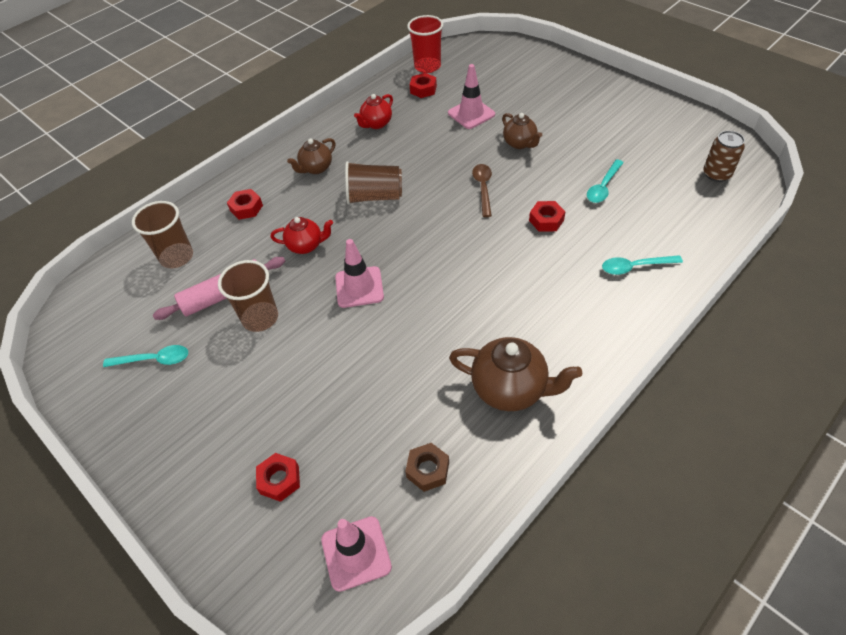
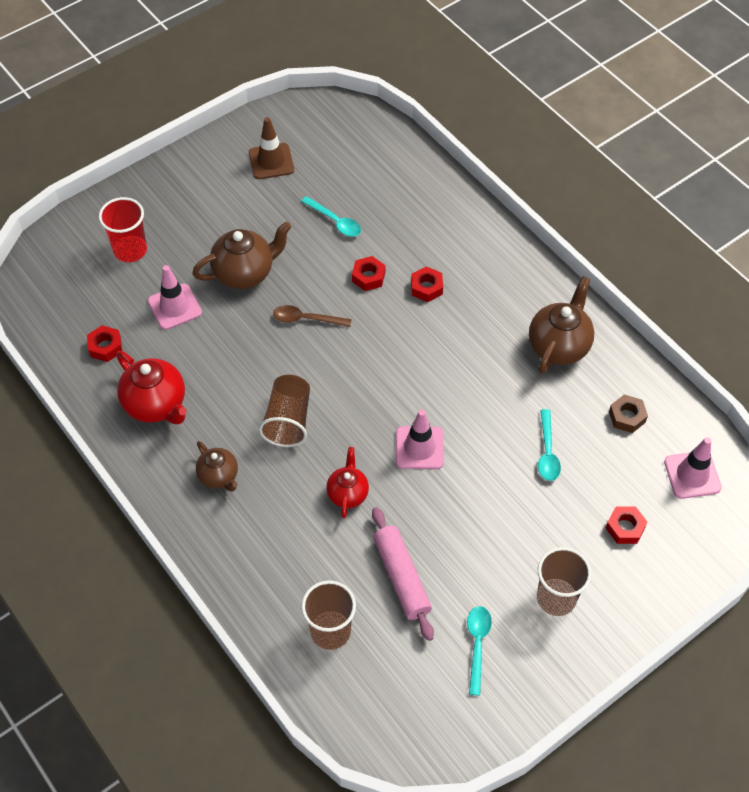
camera: 85 degrees left, 5 degrees up
brown cup [218,260,278,332] -> brown cup moved to [537,547,592,616]
red nut [227,189,263,220] -> red nut moved to [411,266,443,302]
red teapot [354,94,393,129] -> red teapot [117,351,187,424], size x1.63
red cup [407,15,443,73] -> red cup moved to [99,197,147,262]
brown teapot [502,113,542,149] -> brown teapot [192,222,291,289], size x1.63
turquoise spoon [602,255,683,275] -> turquoise spoon moved to [538,409,561,481]
brown can [704,131,745,182] -> none
none -> brown traffic cone [249,117,294,179]

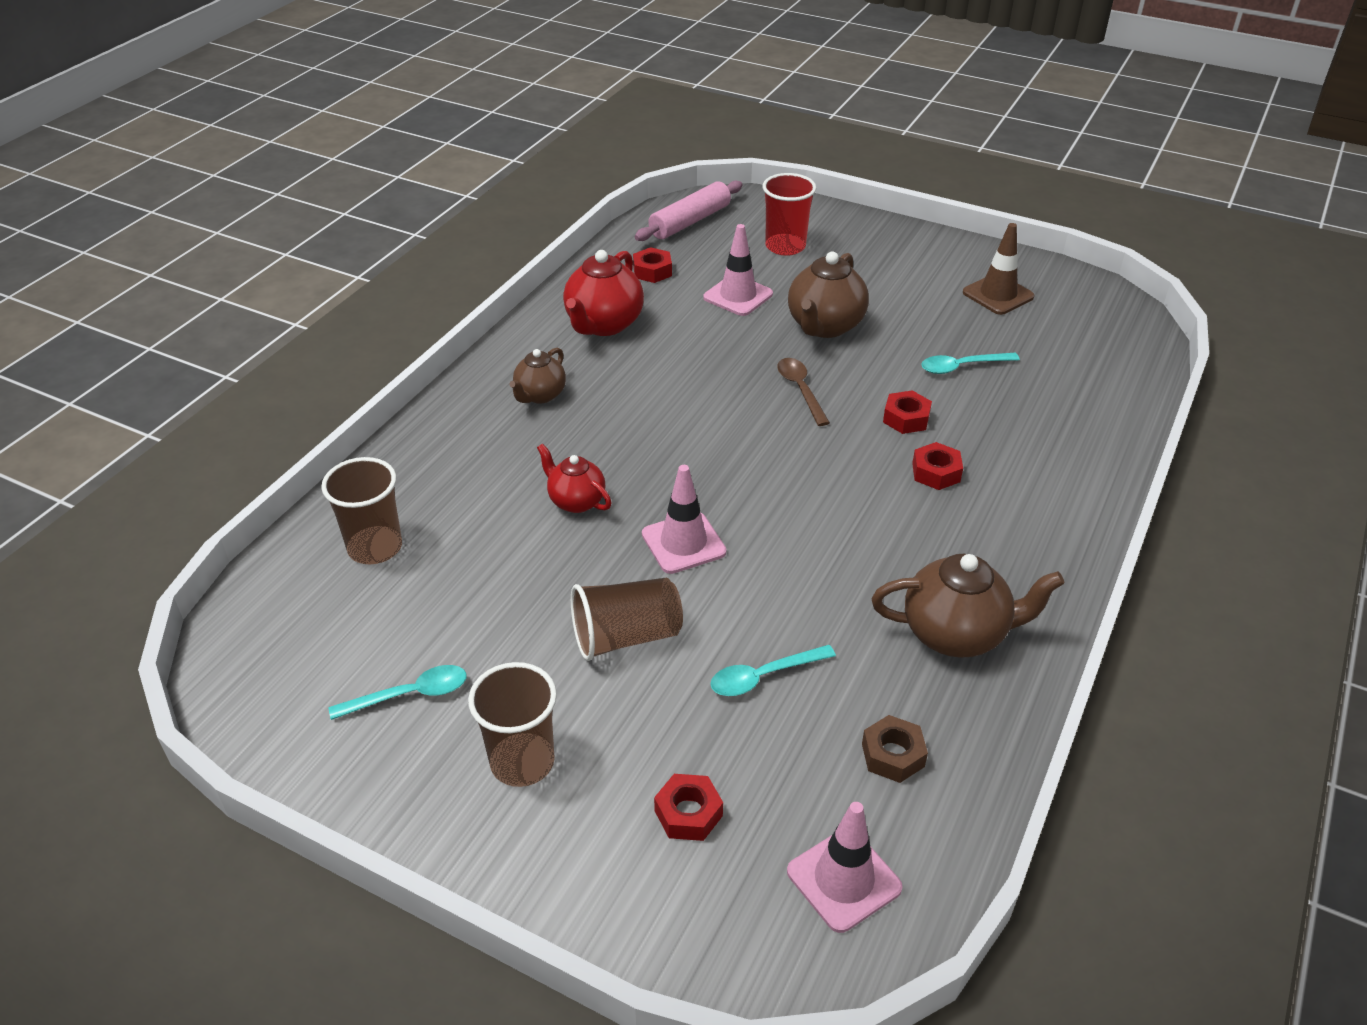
camera: 65 degrees right, 15 degrees down
brown teapot [192,222,291,289] -> brown teapot turned 75 degrees clockwise [788,251,869,338]
brown cup [259,375,310,447] -> brown cup moved to [571,578,683,661]
turquoise spoon [301,196,361,237] -> turquoise spoon turned 60 degrees clockwise [921,353,1020,374]
red teapot [326,447,369,518] -> red teapot turned 120 degrees counterclockwise [537,443,612,513]
pink rolling pin [372,507,434,641] -> pink rolling pin moved to [635,181,743,241]

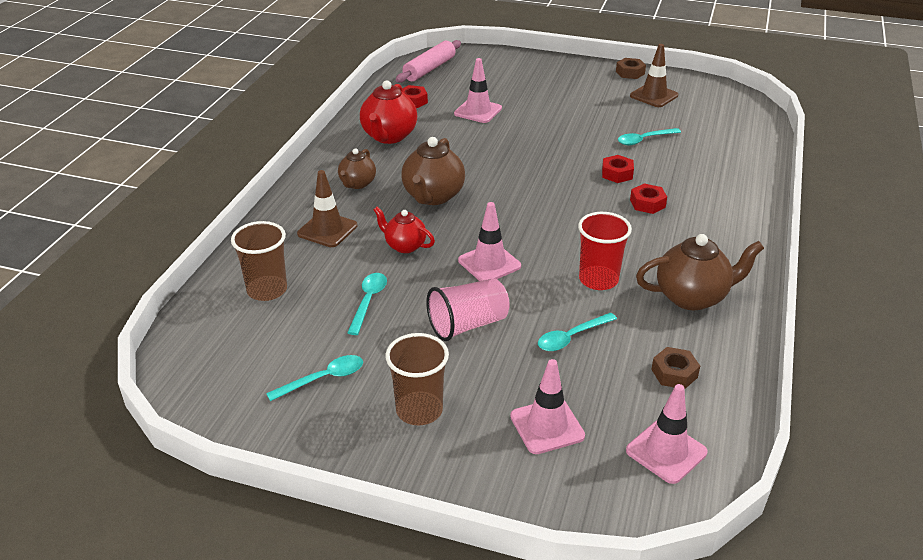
camera: 10 degrees left, 5 degrees down
brown cup [571,578,683,661] -> pink cup [426,278,510,341]
red nut [654,774,723,841] -> pink traffic cone [510,359,585,454]
red cup [762,173,816,256] -> red cup moved to [578,212,632,290]
brown spoon [778,358,830,426] -> none
brown teapot [788,251,869,338] -> brown teapot moved to [401,137,465,205]
none -> brown traffic cone [297,170,357,247]
none -> turquoise spoon [347,273,387,335]
none -> brown nut [616,58,646,79]

